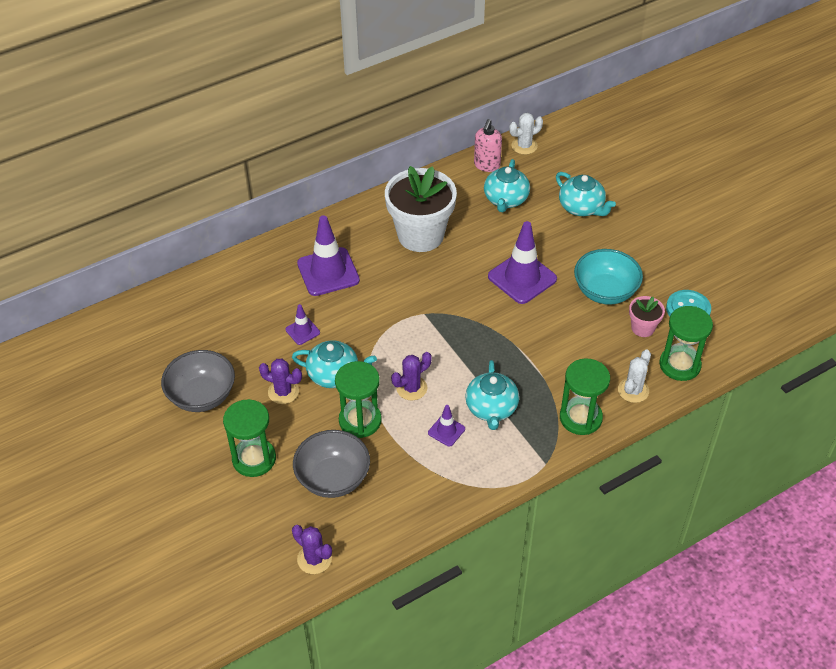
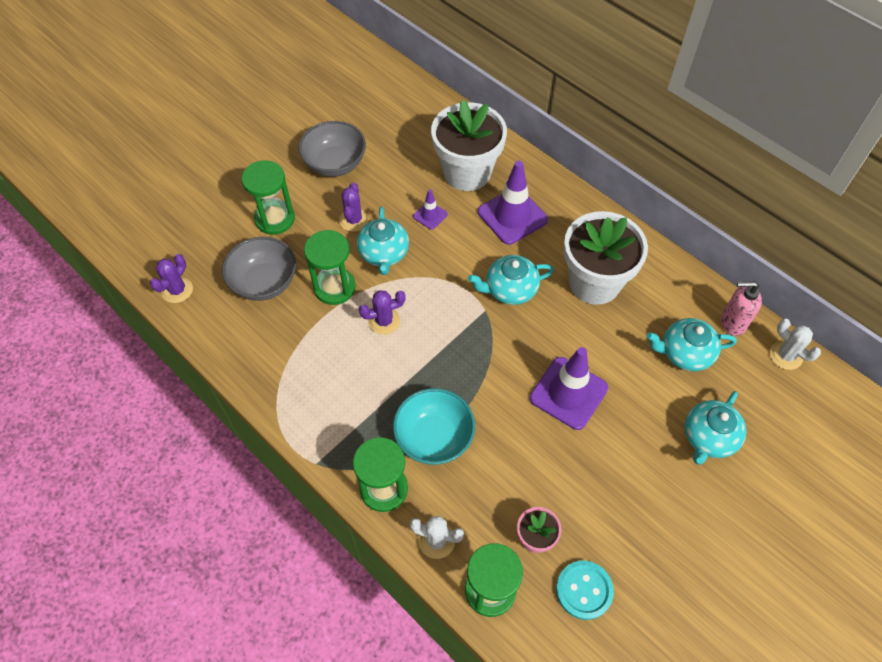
camera: 75 degrees right, 10 degrees up
purple cactus [391,352,432,401] -> purple cactus turned 60 degrees counterclockwise [359,290,406,335]
purple traffic cone [428,405,465,447] -> none
turquoise teapot [465,360,519,430] -> turquoise teapot moved to [468,255,554,305]
turquoise bowl [574,249,643,305] -> turquoise bowl moved to [393,388,475,465]
none -> white flower pot [431,100,507,191]

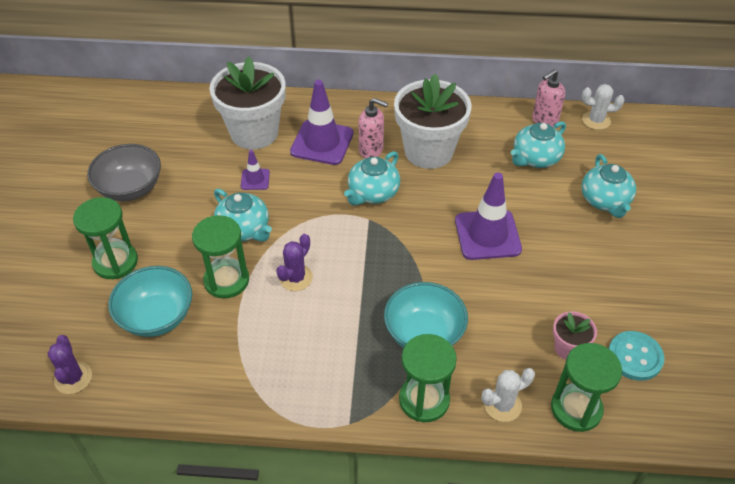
camera: 40 degrees left, 10 degrees down
grey bowl [222,237,296,301] -> turquoise bowl [108,266,192,337]
purple cactus [339,182,369,232] -> none
none -> pink soap dispenser [359,98,388,159]

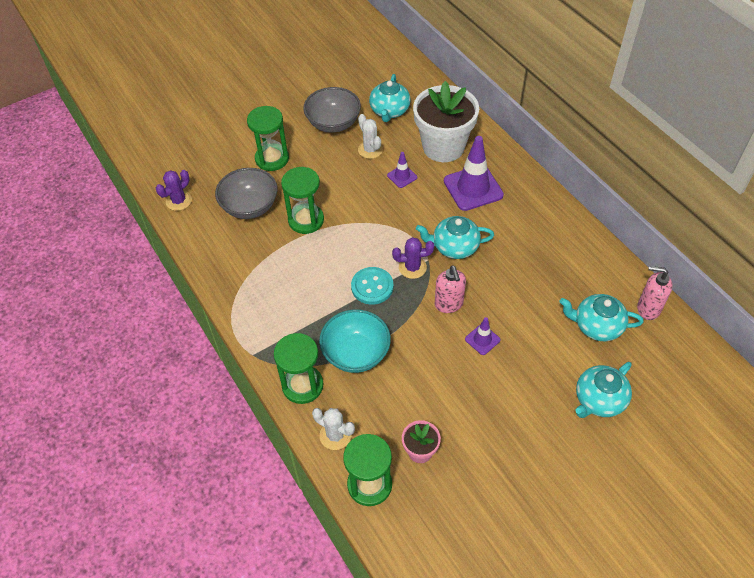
camera: 55 degrees right, 5 degrees up
turquoise bowl [108,266,192,337] -> grey bowl [215,168,277,219]
turquoise teapot [214,189,272,242] -> turquoise teapot moved to [369,74,410,122]
purple cactus [276,234,313,291] -> purple cactus moved to [392,237,434,279]
pink soap dispenser [359,98,388,159] -> pink soap dispenser moved to [435,265,466,313]
white flower pot [394,74,472,169] -> none
purple traffic cone [455,173,522,260] -> purple traffic cone [465,317,500,355], size x0.49
white cactus [582,84,624,130] -> white cactus moved to [358,114,383,159]
turquoise button [608,331,665,381] -> turquoise button moved to [351,267,393,305]

